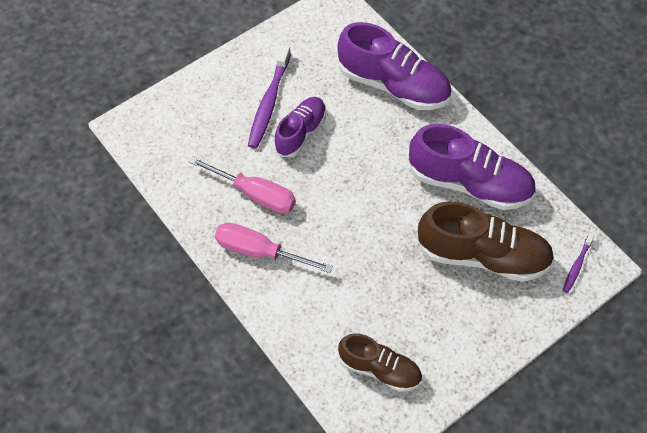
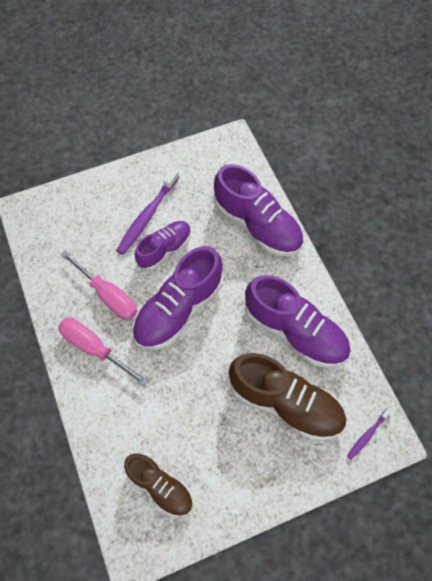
camera: 15 degrees right, 5 degrees up
none -> purple shoe [132,246,224,349]

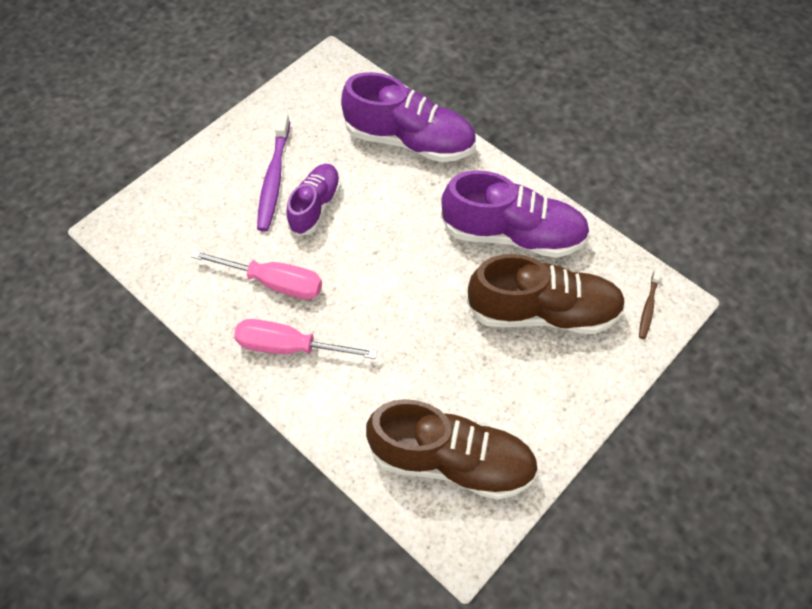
camera: 25 degrees left, 5 degrees down
brown shoe [124,454,193,517] -> brown shoe [366,399,539,500], size x1.64
purple shoe [132,246,224,349] -> none
purple toothbrush [347,408,393,460] -> brown toothbrush [639,268,662,339]

